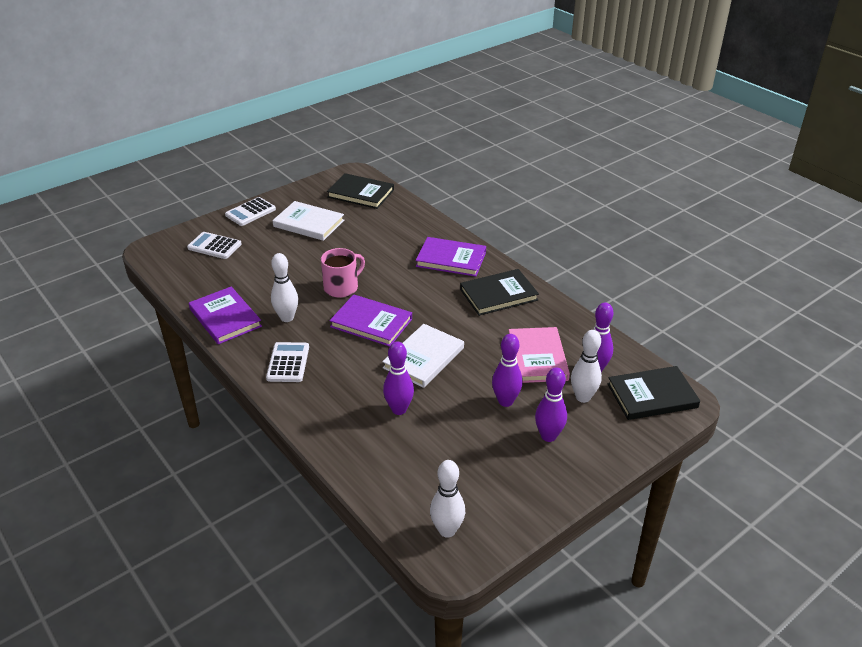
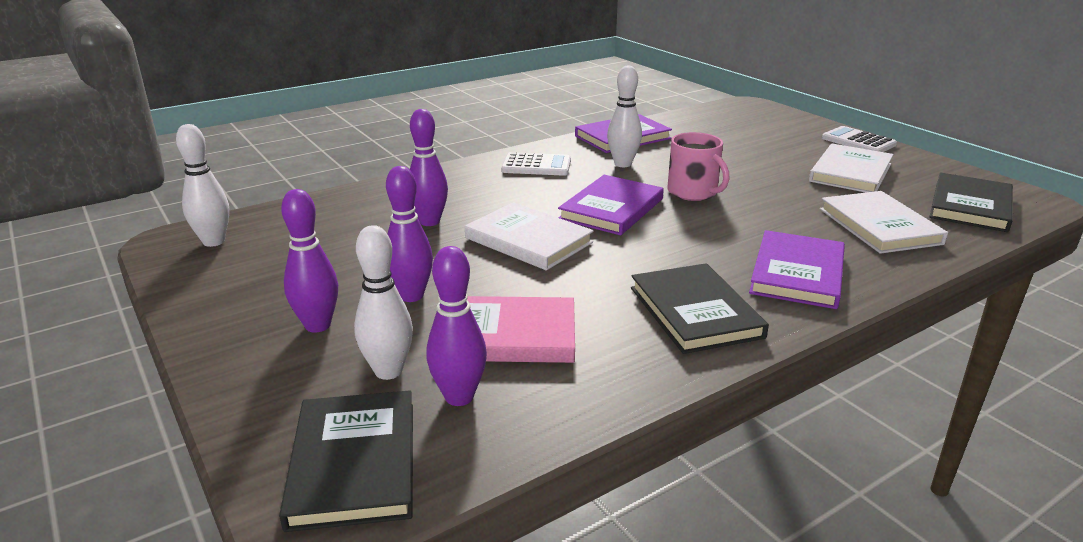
camera: 95 degrees right, 10 degrees down
white calculator [187,232,242,259] -> none
none -> white book [820,191,948,254]

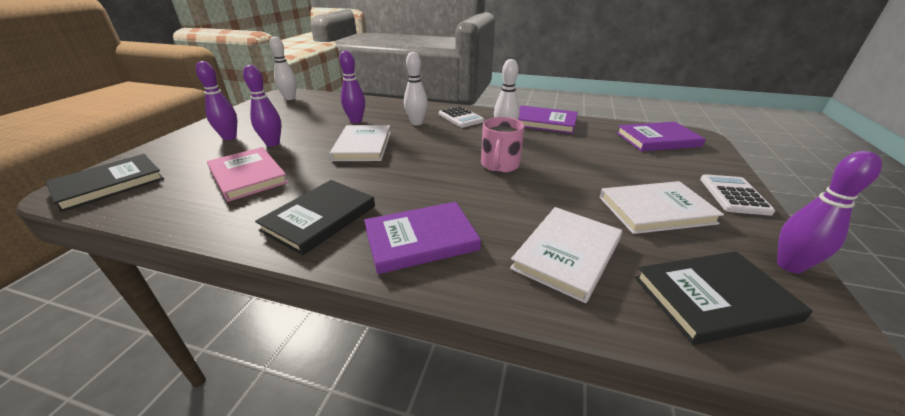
camera: 50 degrees right, 5 degrees up
white bowling pin [354,225,413,380] -> white bowling pin moved to [404,52,428,125]
purple bowling pin [426,246,487,406] -> purple bowling pin moved to [777,151,882,273]
purple book [558,175,664,235] -> purple book moved to [616,122,706,151]

